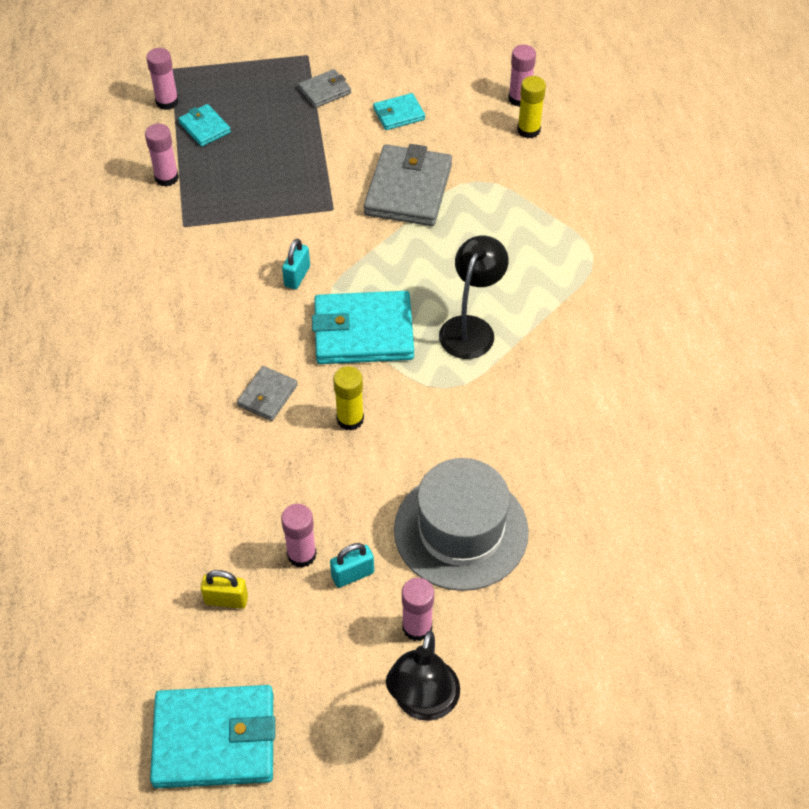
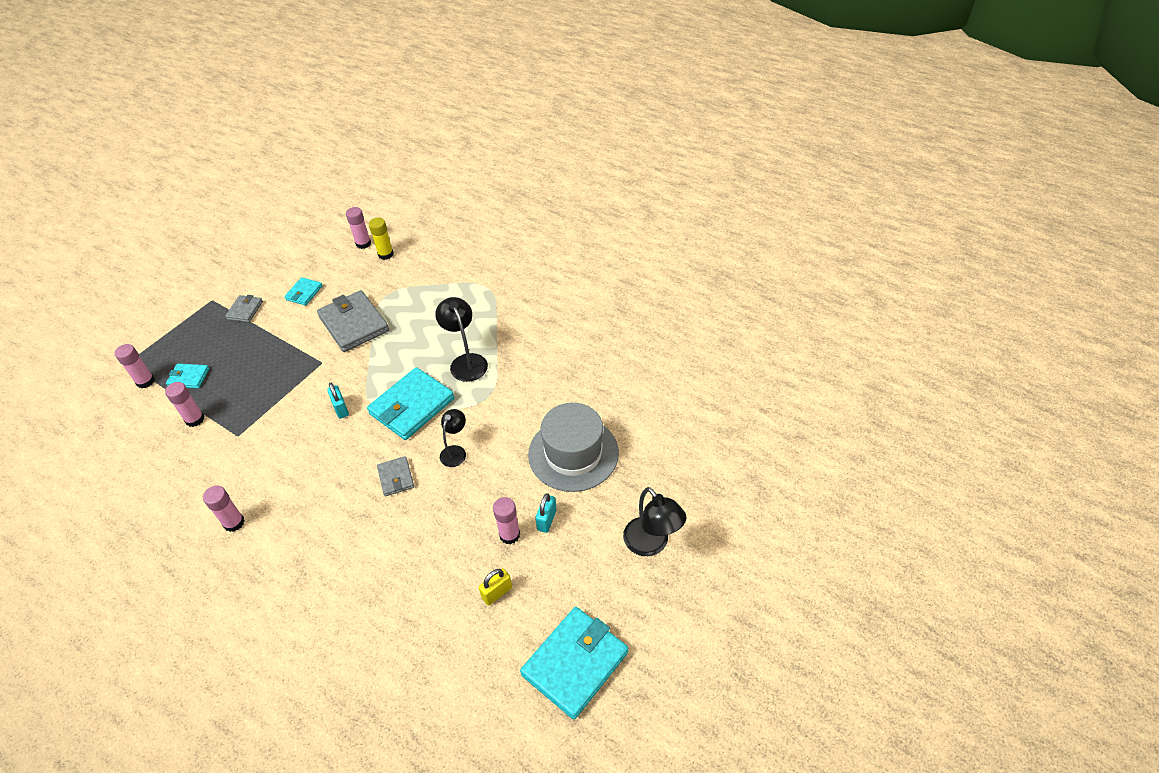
camera: 45 degrees left, 5 degrees down
yellow glue stick [333,366,364,431] -> black lamp [440,409,466,467]
pink glue stick [402,578,434,641] -> pink glue stick moved to [203,486,245,532]

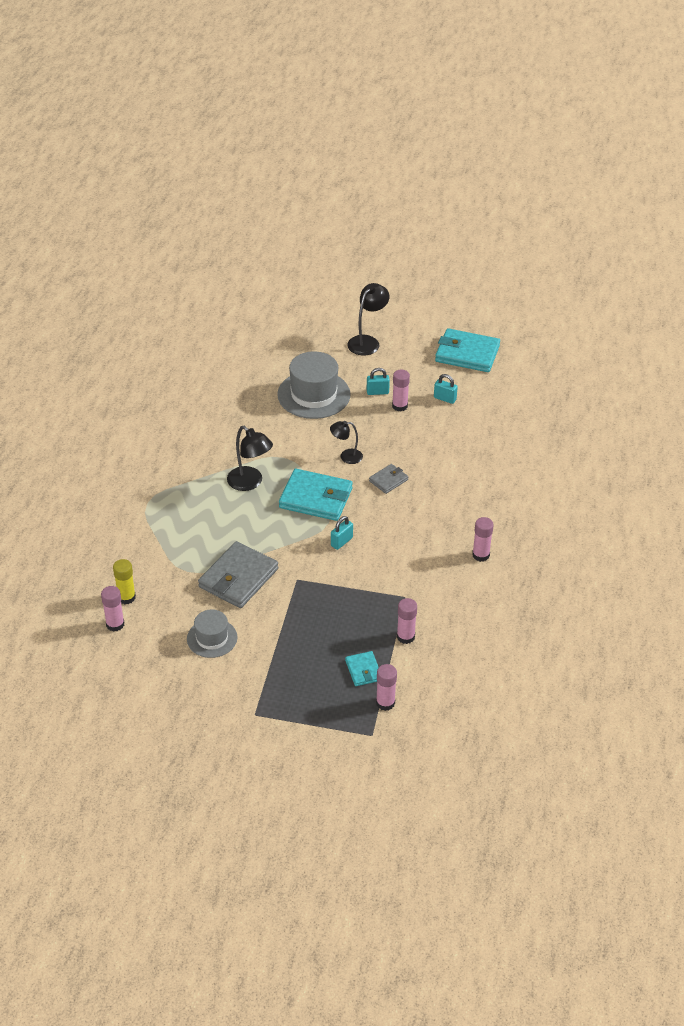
camera: 115 degrees left, 5 degrees down
grey wallet [225,295,263,322] -> none
turquoise wallet [284,277,323,305] -> grey hat [187,609,237,658]
black lamp [435,297,488,382] -> black lamp turned 90 degrees counterclockwise [227,426,273,491]
yellow padlock [479,568,512,605] -> turquoise padlock [434,374,458,404]

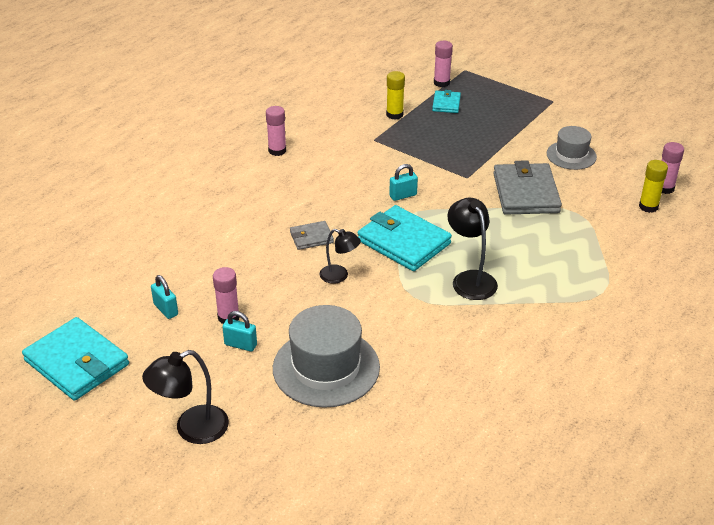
camera: 155 degrees left, 5 degrees down
grey wallet [198,541,278,608] -> grey wallet turned 60 degrees counterclockwise [493,160,562,215]
pink glue stick [397,598,417,644] -> yellow glue stick [386,71,405,120]

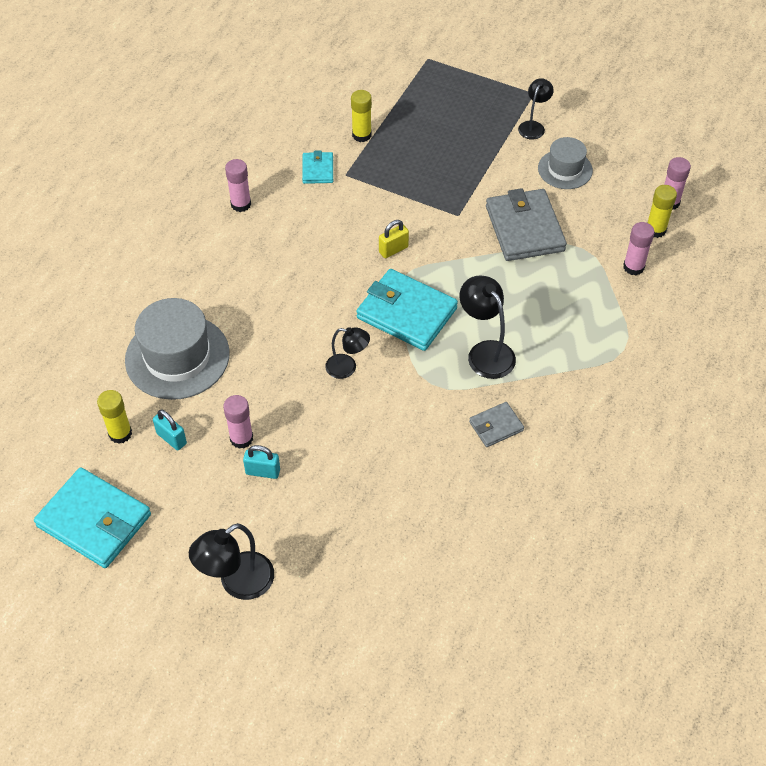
camera: 10 degrees left, 15 degrees up
grey hat [273,305,380,408] -> grey hat moved to [125,298,230,400]
grey wallet [290,221,334,250] -> grey wallet moved to [469,402,524,447]
turquoise padlock [389,164,418,201] -> yellow padlock [379,220,409,258]
turquoise wallet [432,90,461,113] -> turquoise wallet moved to [302,150,333,184]
pink glue stick [434,41,453,87] -> pink glue stick moved to [623,222,655,275]
none -> yellow glue stick [97,390,132,444]
none -> black lamp [518,78,554,140]

